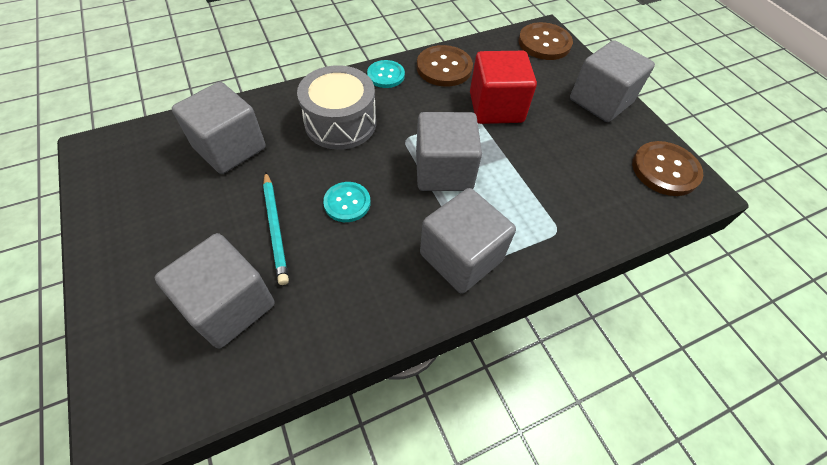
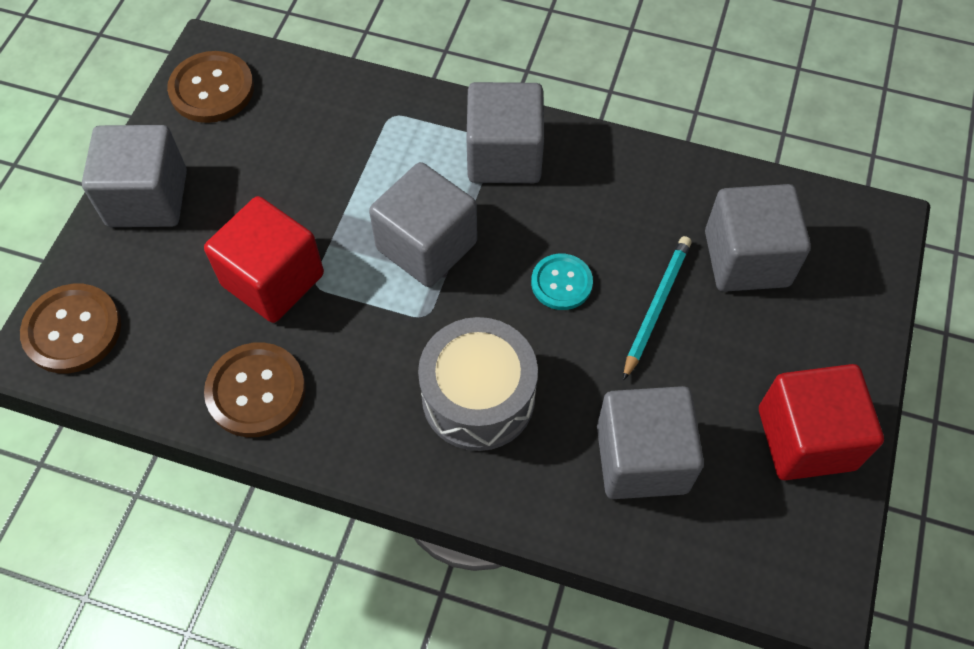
camera: 135 degrees left, 5 degrees up
turquoise button [367,60,405,88] -> none
none -> red cube [759,364,884,480]

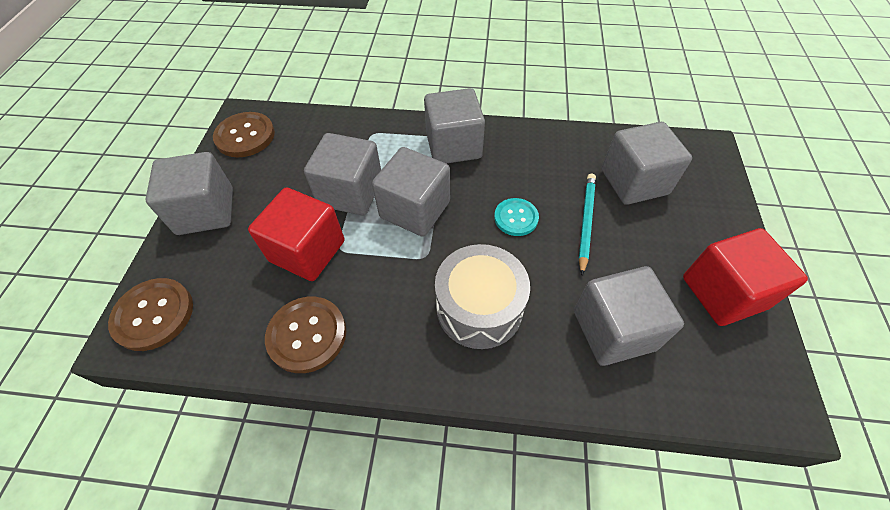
camera: 10 degrees left, 5 degrees down
none -> grey cube [304,133,381,215]

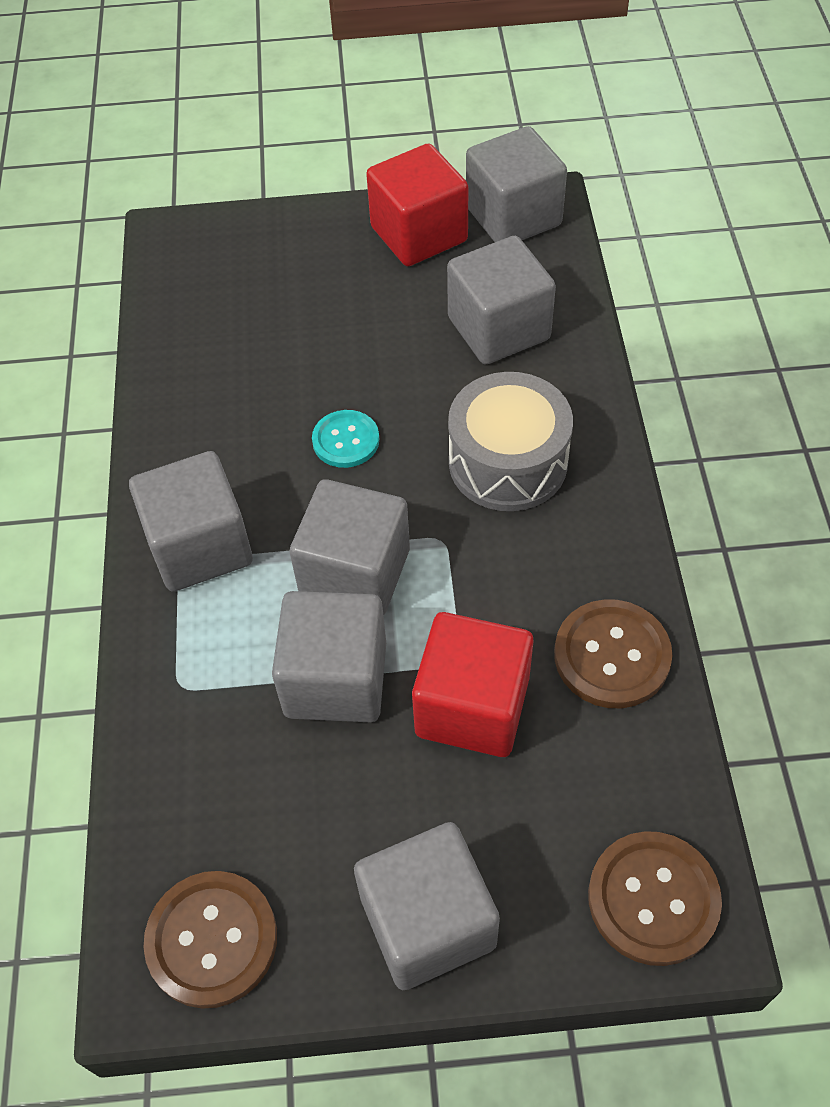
camera: 100 degrees left, 0 degrees up
turquoise pencil [579,174,596,275] -> none
grey cube [602,122,692,205] -> grey cube moved to [466,126,567,242]

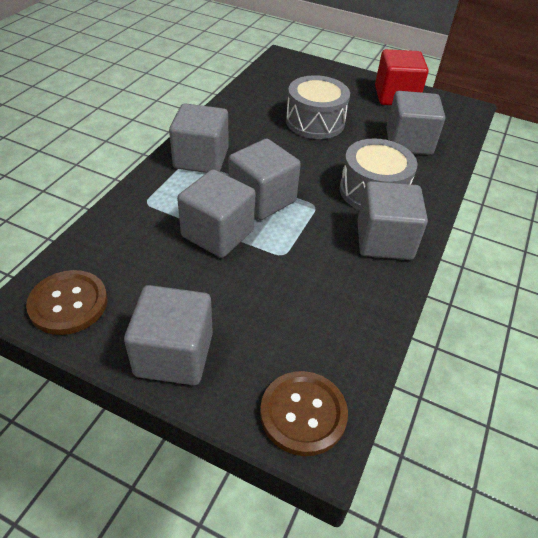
camera: 25 degrees right, 10 degrees down
turquoise button [312,410,379,468] -> none
red cube [412,612,534,757] -> none
grey cube [466,126,567,242] -> grey cube moved to [357,181,428,260]
brown button [554,600,672,708] -> none
none -> grey drum [286,75,350,139]

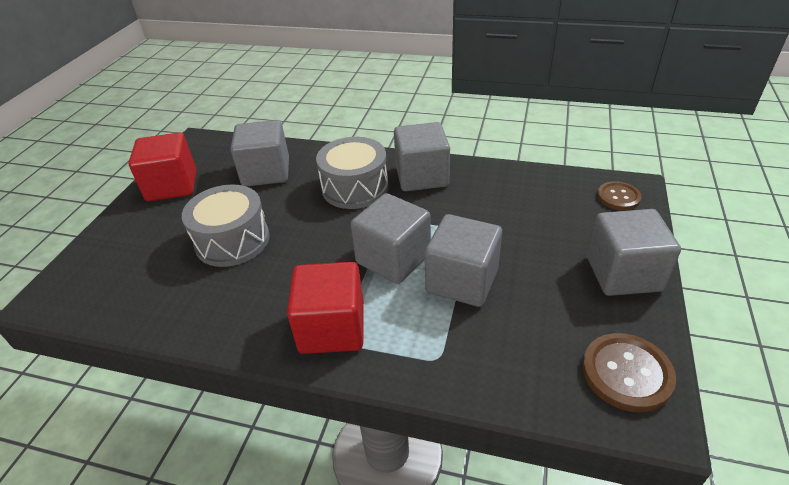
camera: 95 degrees left, 5 degrees down
grey cube [169,103,228,173] -> red cube [287,262,364,354]
brown button [260,371,348,456] -> brown button [597,181,642,210], size x0.66

